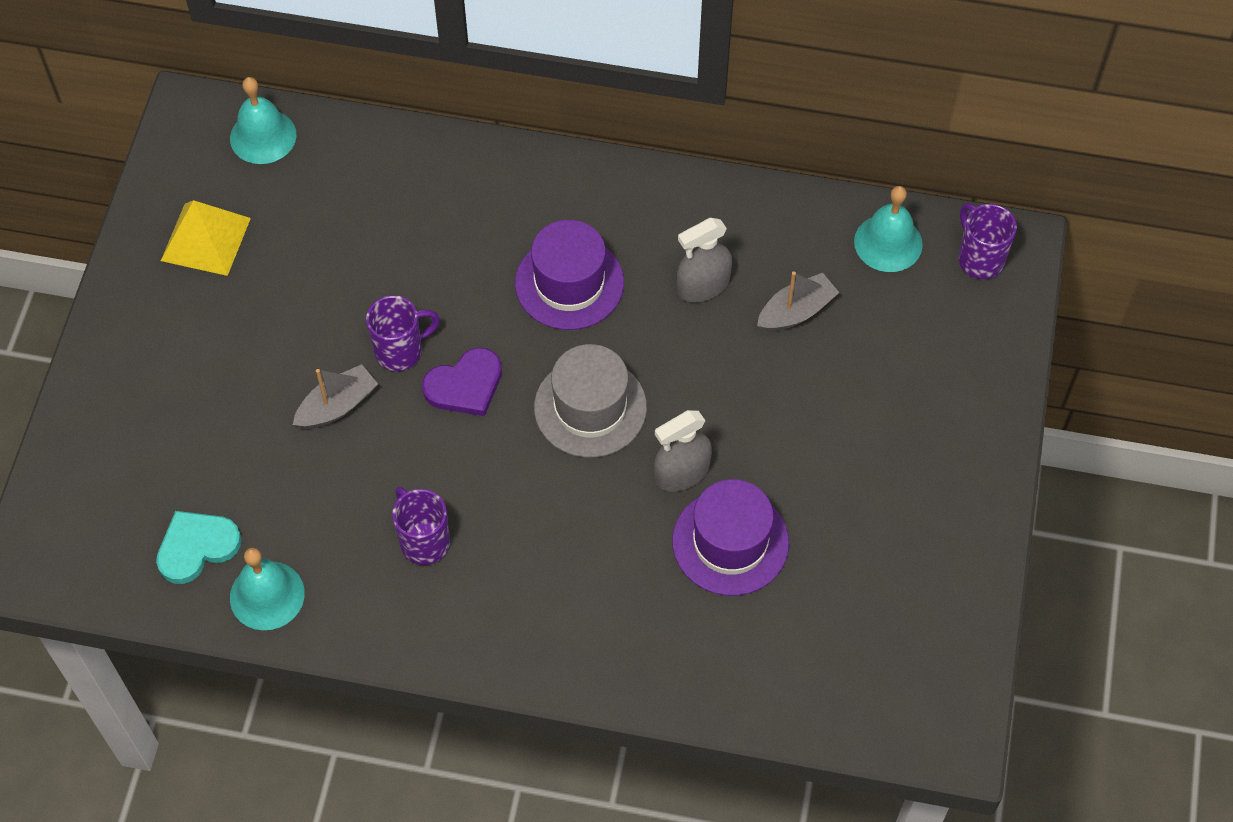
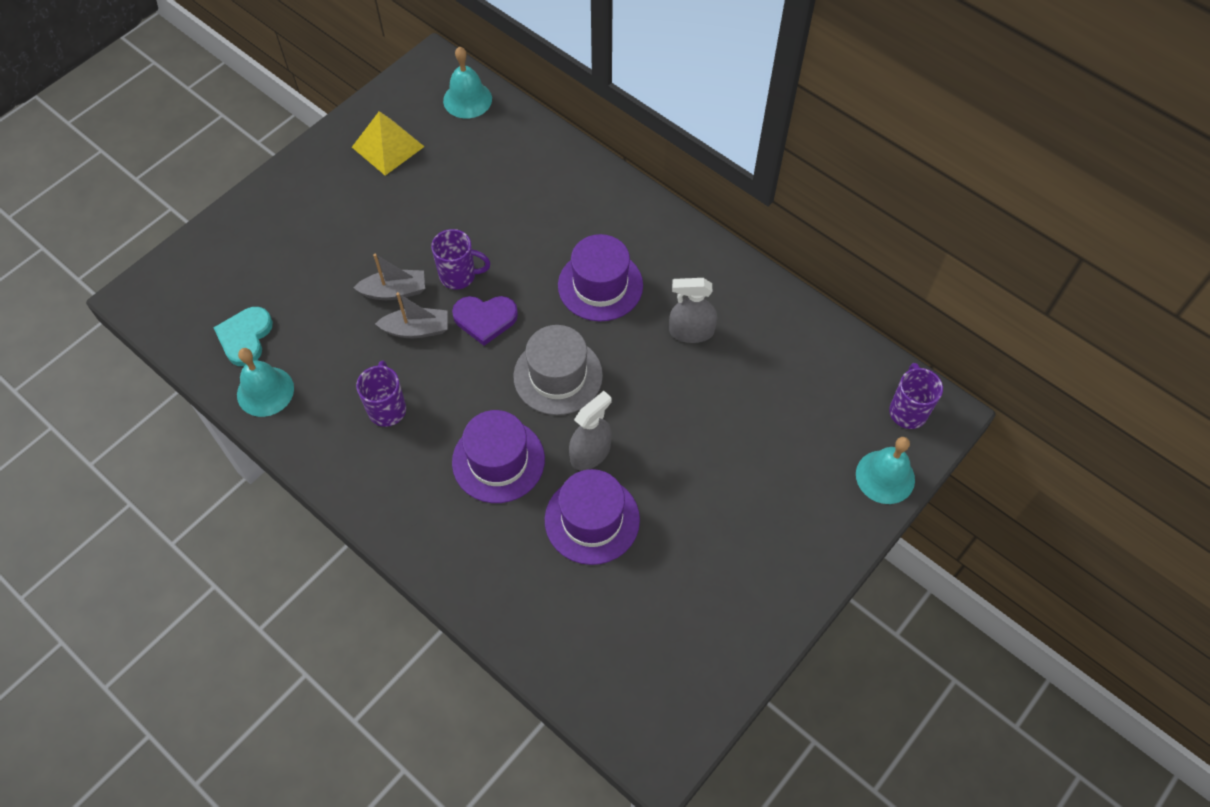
camera: 30 degrees right, 0 degrees up
turquoise heart [156,511,241,584] -> turquoise heart turned 75 degrees counterclockwise [213,307,273,366]
grey spray bottle [654,410,712,492] -> grey spray bottle turned 135 degrees clockwise [569,391,612,471]
grey boat [757,272,839,332] -> grey boat moved to [375,292,448,338]
turquoise bell [854,186,923,272] -> turquoise bell moved to [856,437,915,504]
none -> purple hat [452,410,545,503]

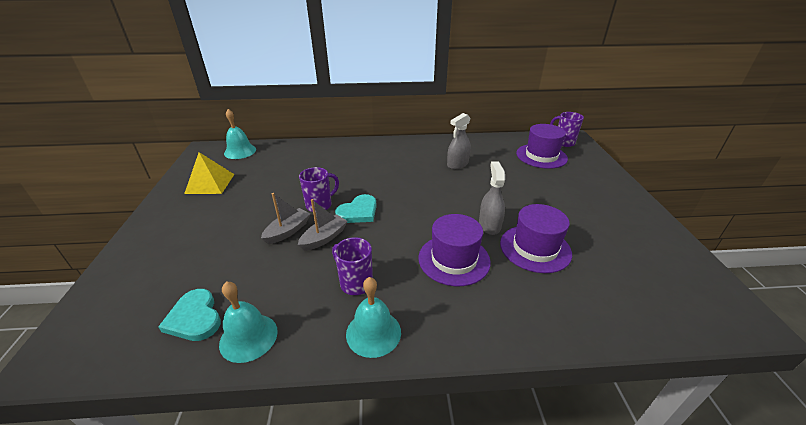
camera: 45 degrees left, 25 degrees down
purple heart [452,296,518,346] -> turquoise heart [335,194,377,223]
grey hat [513,325,603,415] -> none
purple hat [558,234,643,321] -> purple hat moved to [516,124,568,169]
turquoise bell [856,437,915,504] -> turquoise bell moved to [346,277,401,358]

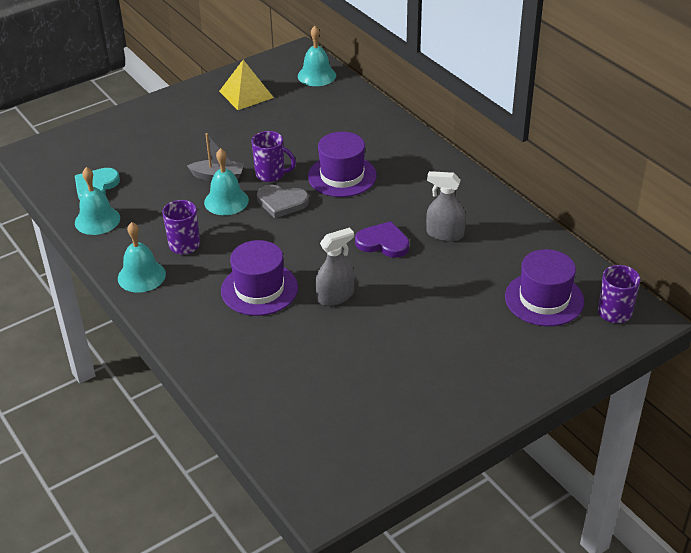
camera: 60 degrees right, 5 degrees up
grey boat [298,199,348,251] -> turquoise bell [204,148,249,215]
turquoise heart [335,194,377,223] -> grey heart [257,185,309,218]
purple hat [500,204,572,273] -> purple hat moved to [308,132,377,197]
none -> purple heart [355,221,409,258]

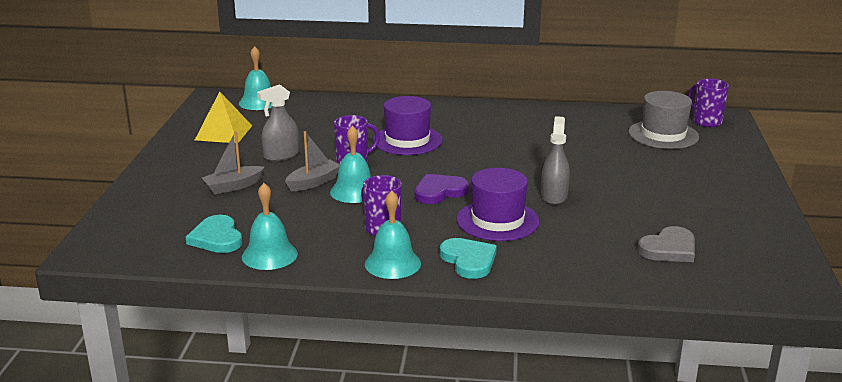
camera: 50 degrees left, 15 degrees down
grey heart [257,185,309,218] -> grey heart moved to [637,226,695,262]
purple heart [355,221,409,258] -> purple heart moved to [414,174,469,204]
grey spray bottle [426,171,466,242] -> grey spray bottle moved to [257,84,299,161]
purple hat [505,249,584,326] -> grey hat [628,91,699,149]
none -> grey boat [202,131,265,194]
none -> turquoise heart [440,238,497,279]

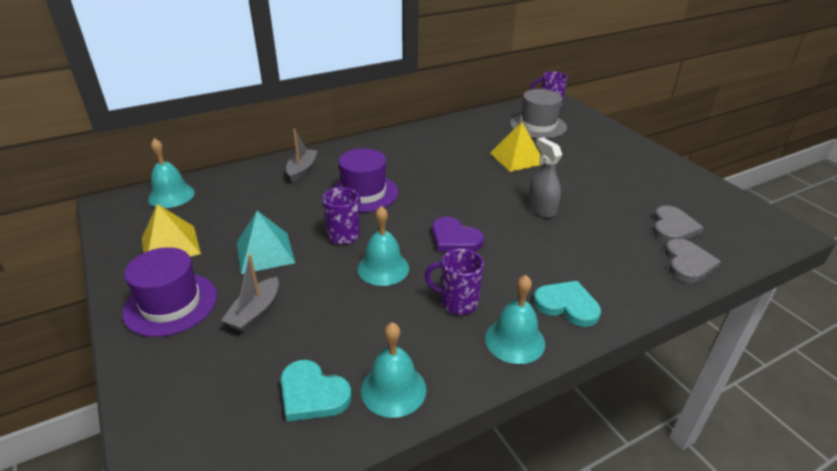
camera: 35 degrees left, 10 degrees up
grey spray bottle [257,84,299,161] -> turquoise pyramid [237,211,295,274]
grey boat [285,131,340,191] -> grey boat moved to [286,129,317,183]
purple heart [414,174,469,204] -> purple heart turned 75 degrees counterclockwise [432,217,484,252]
purple hat [457,168,540,241] -> purple hat moved to [122,247,217,337]
none -> yellow pyramid [490,122,541,172]
none -> grey heart [665,239,721,283]

